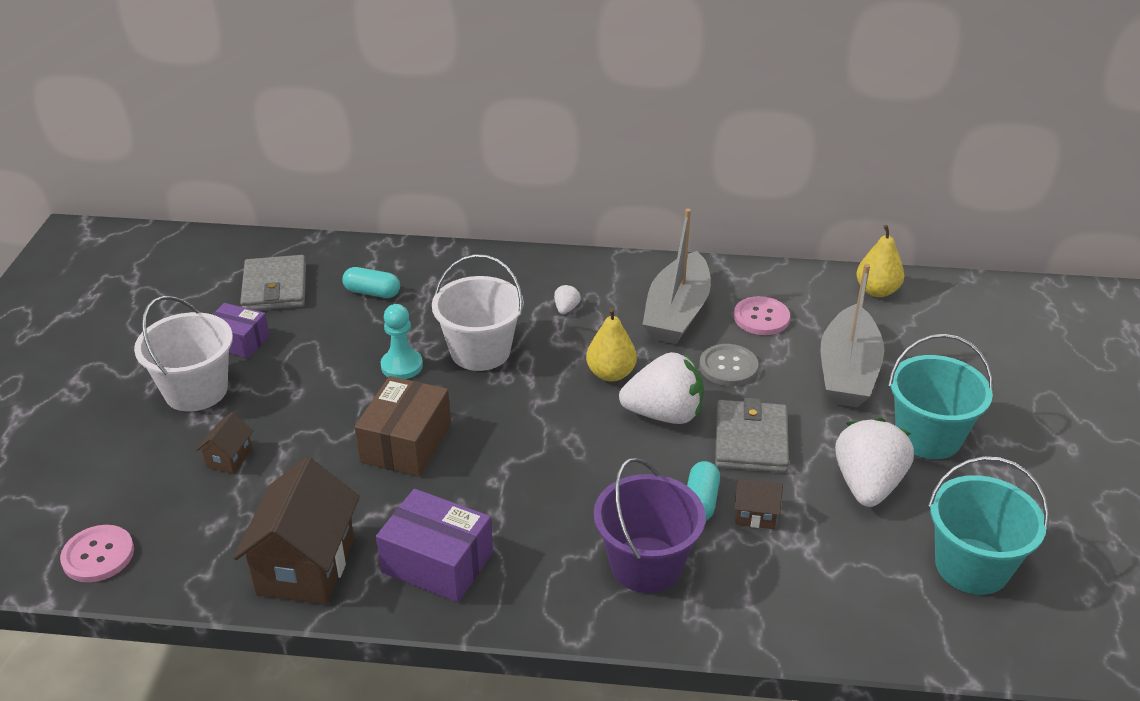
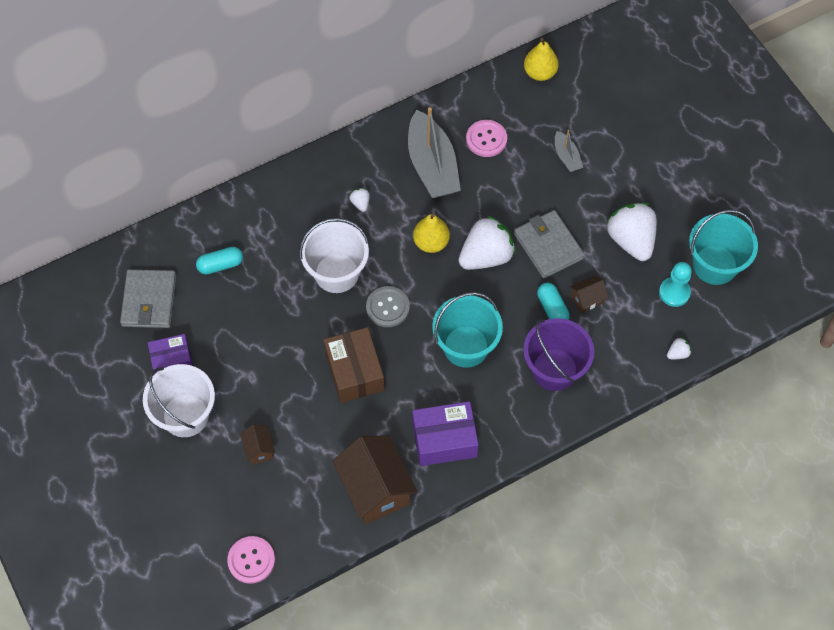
camera: 35 degrees left, 25 degrees up
grey wallet [240,255,306,311] -> grey wallet turned 45 degrees clockwise [120,269,176,328]
turquoise pawn [381,304,423,379] -> turquoise pawn moved to [659,262,692,307]
grey button [699,344,758,386] -> grey button moved to [366,286,410,327]
grey boat [820,264,884,407] -> grey boat [555,130,583,172], size x0.48
turquoise bucket [888,334,993,459] -> turquoise bucket moved to [432,292,503,368]
none -> white strawberry [667,337,692,359]

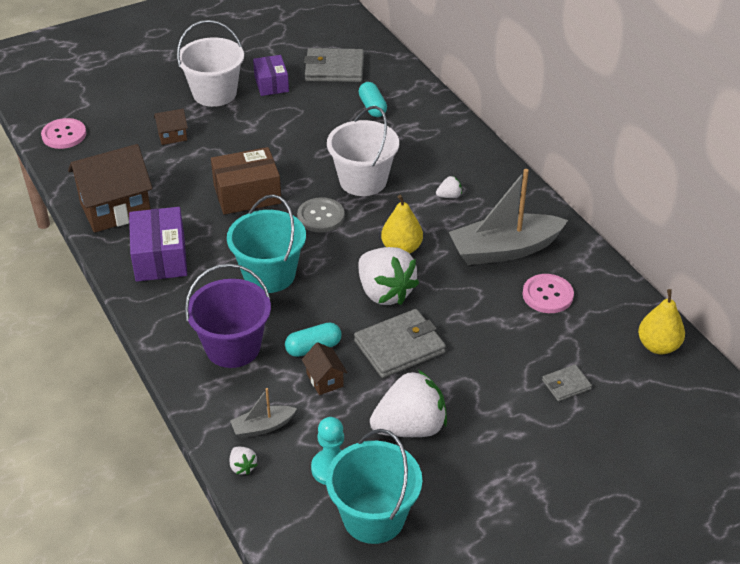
camera: 90 degrees right, 20 degrees down
grey boat [555,130,583,172] -> grey boat moved to [230,388,297,438]
none -> grey wallet [542,364,592,401]

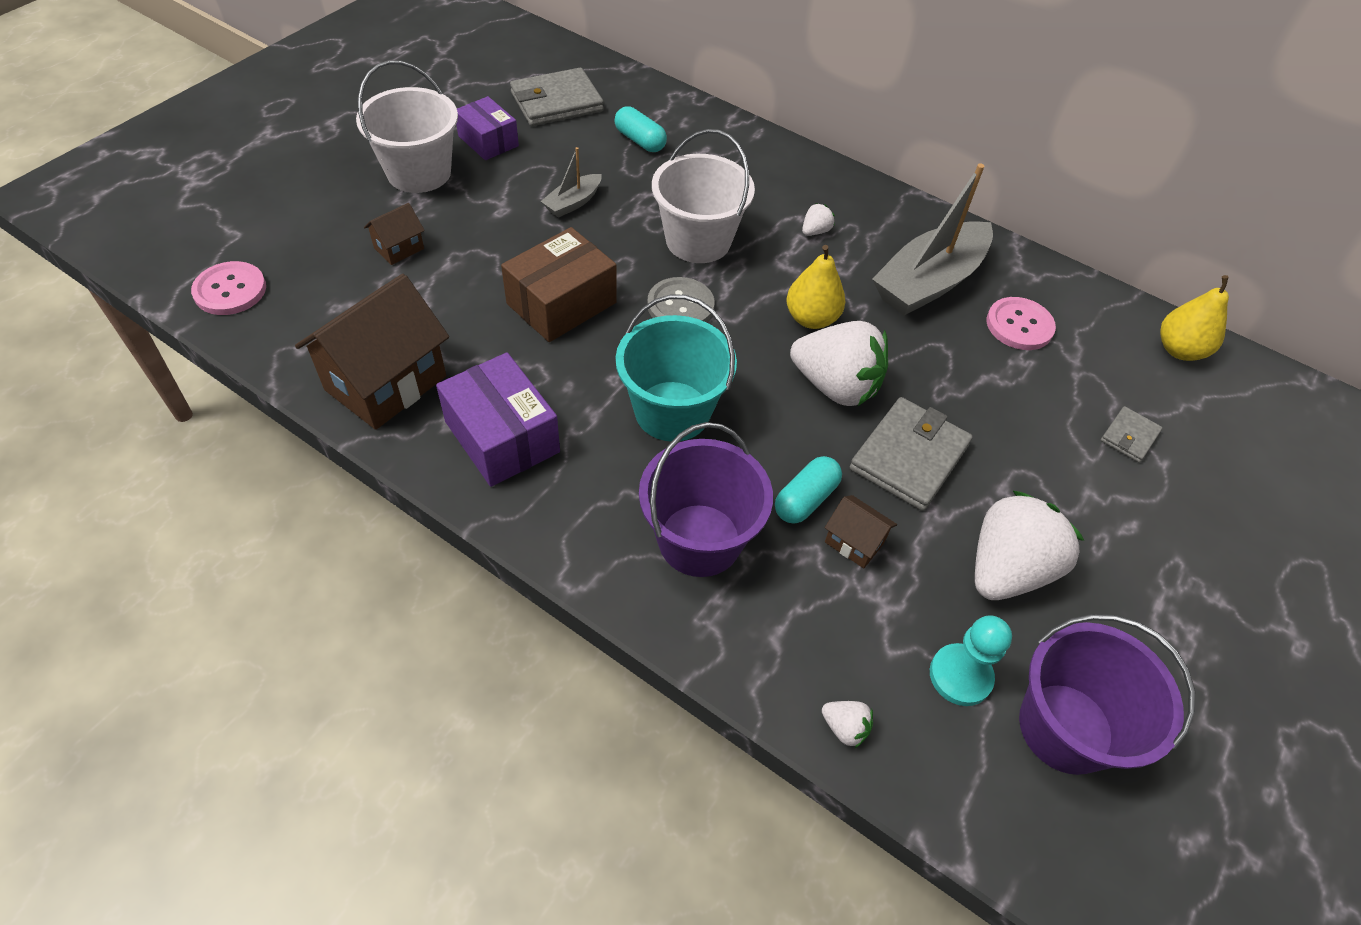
camera: 30 degrees left, 10 degrees up
grey boat [230,388,297,438] -> grey boat moved to [541,147,602,218]
turquoise bucket [326,429,422,544] -> purple bucket [1019,614,1195,775]

